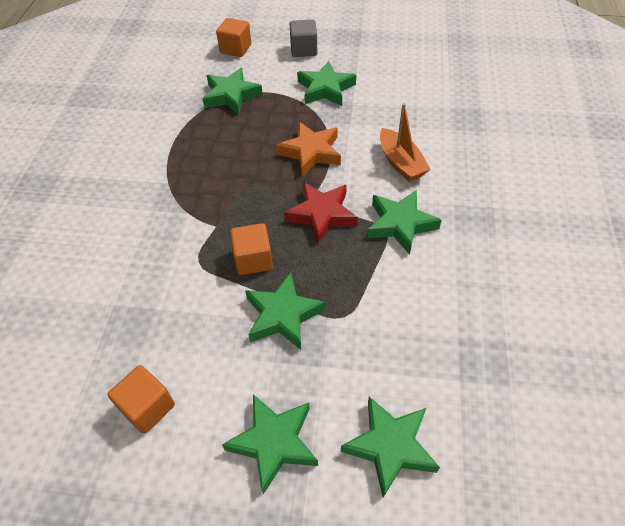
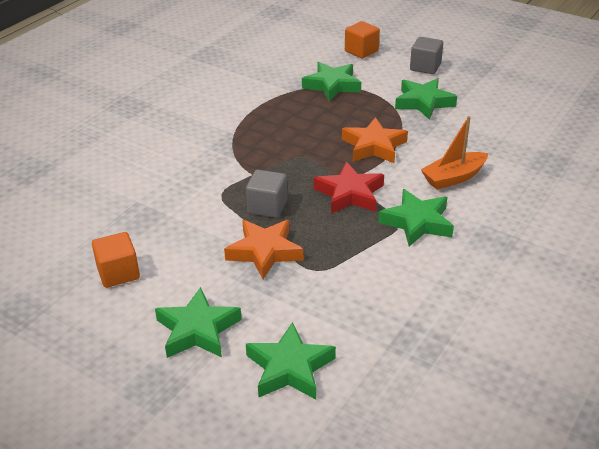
camera: 25 degrees right, 15 degrees down
orange cube [230,223,273,275] -> grey cube [246,170,287,218]
green star [245,272,326,350] -> orange star [224,220,303,279]
orange boat [380,103,431,182] -> orange boat turned 60 degrees clockwise [421,116,488,190]

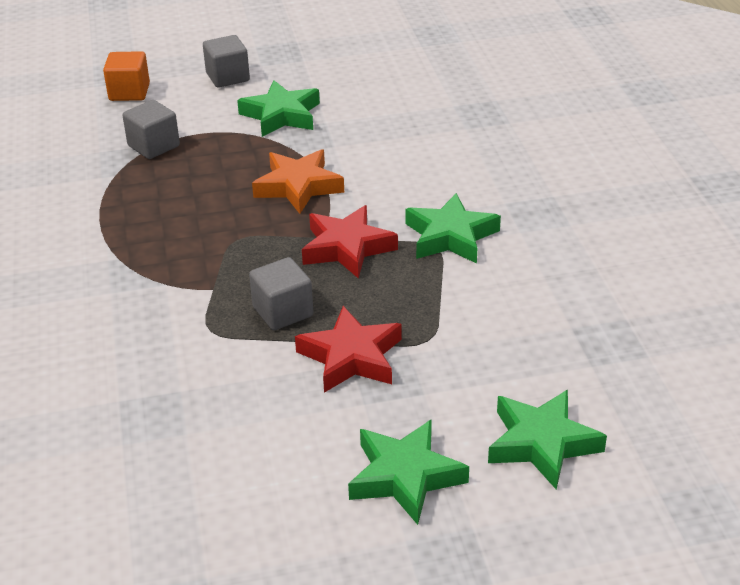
camera: 45 degrees left, 0 degrees up
orange cube [92,232,140,288] -> none
orange star [224,220,303,279] -> red star [295,306,402,393]
green star [302,62,361,101] -> grey cube [122,100,180,159]
orange boat [421,116,488,190] -> none

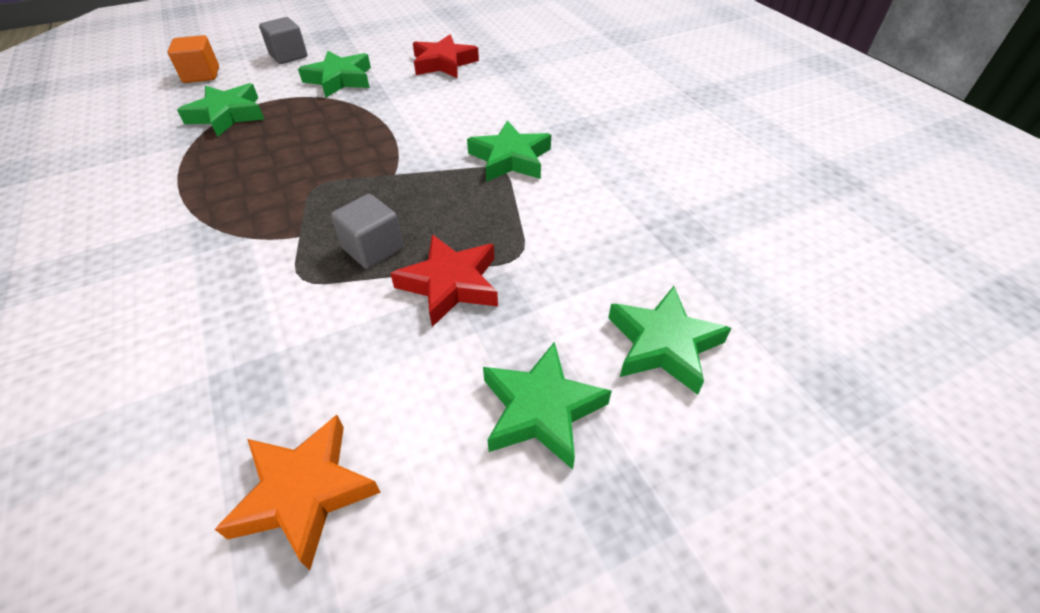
camera: 15 degrees left, 10 degrees up
grey cube [122,100,180,159] -> green star [177,83,264,137]
orange star [252,149,344,214] -> orange star moved to [214,415,381,570]
red star [302,205,398,278] -> red star moved to [413,35,479,78]

